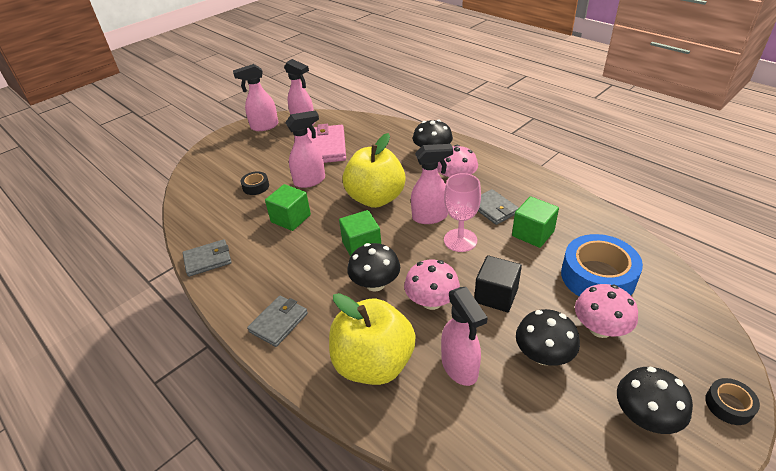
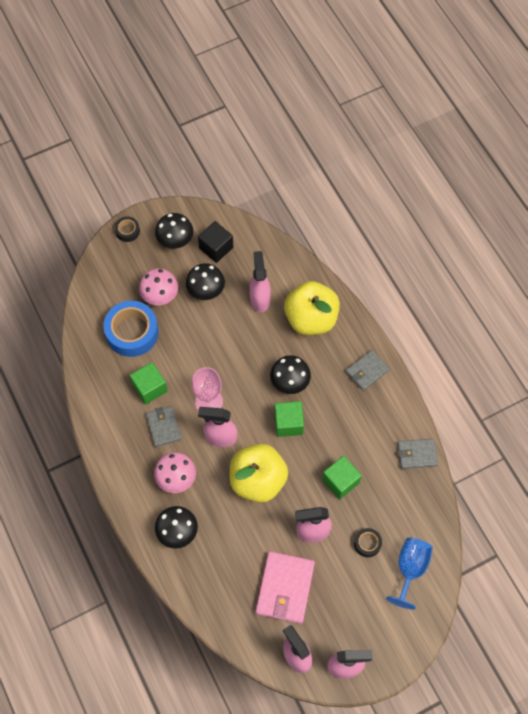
camera: 165 degrees left, 25 degrees up
pink mushroom [404,259,460,310] -> none
black cube [474,255,522,312] -> black cube moved to [198,221,233,263]
none -> blue goblet [386,538,433,610]

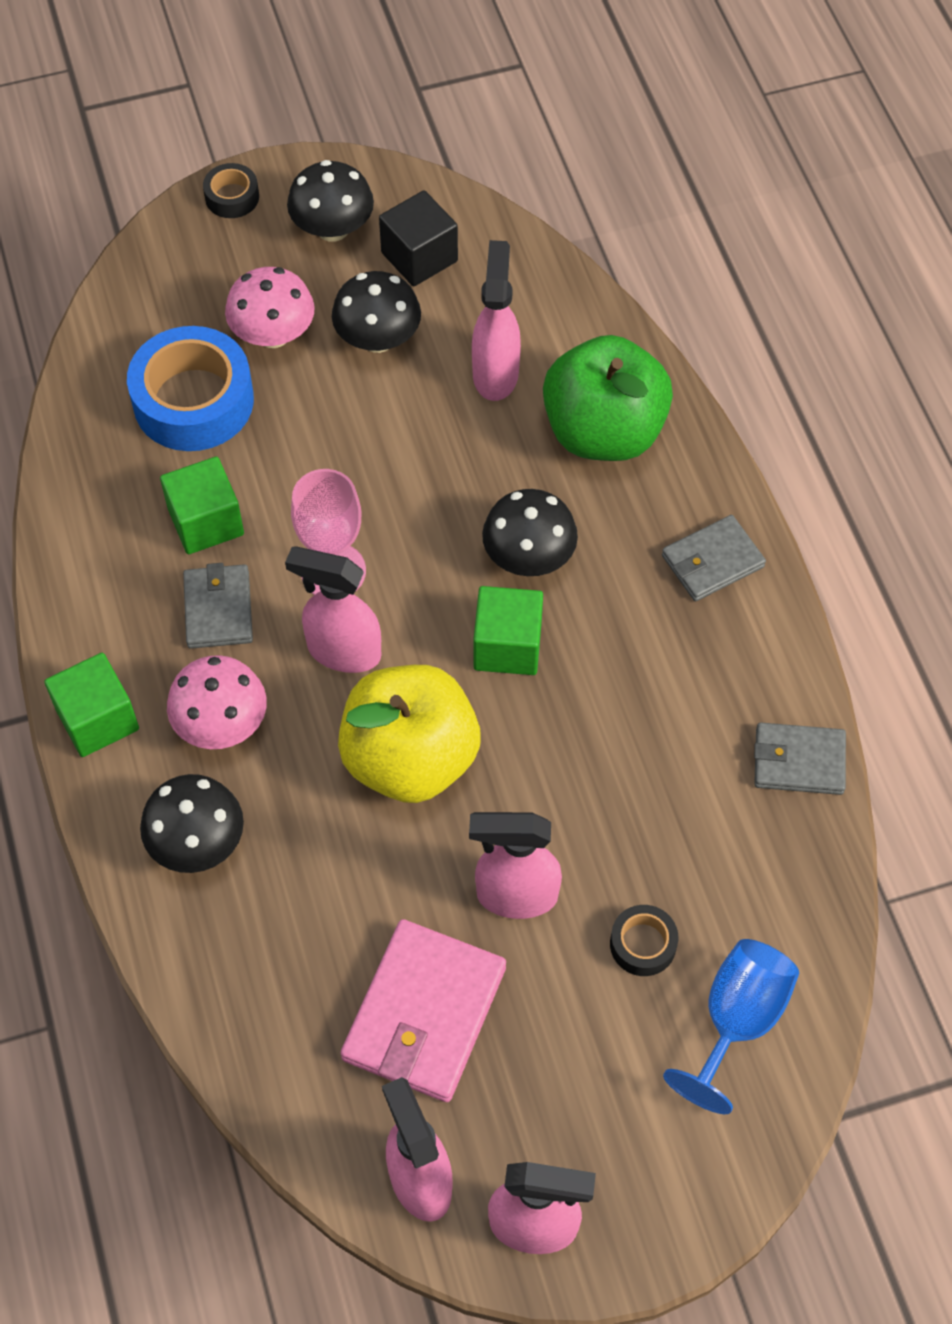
camera: 10 degrees right, 5 degrees down
yellow apple [284,281,340,335] -> green apple [543,335,673,461]
green cube [322,456,362,499] -> green cube moved to [44,653,139,757]

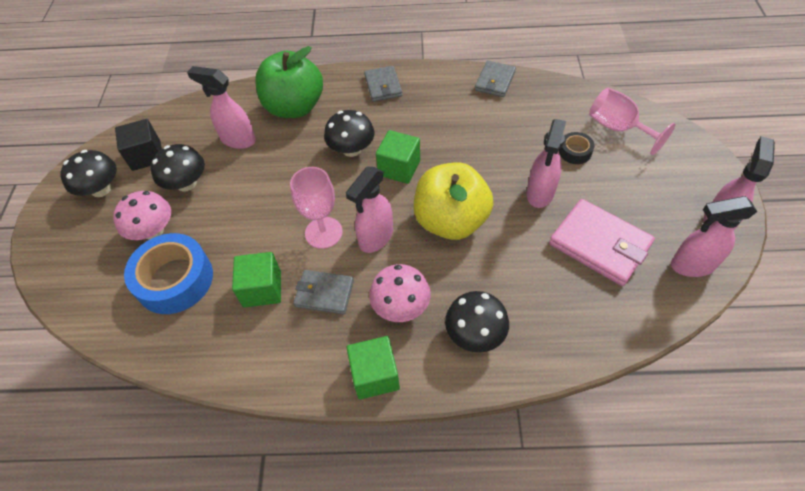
camera: 70 degrees left, 5 degrees down
black tape [203,163,259,218] -> none
blue goblet [663,939,799,1114] -> pink goblet [589,88,675,155]

